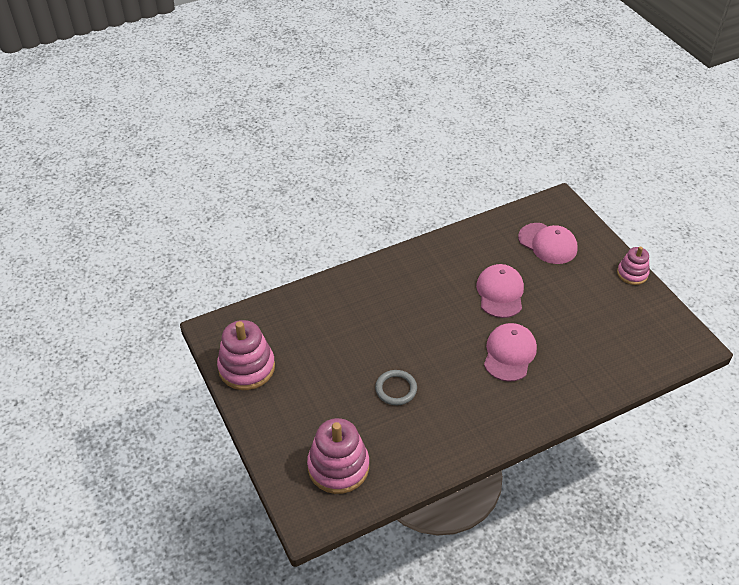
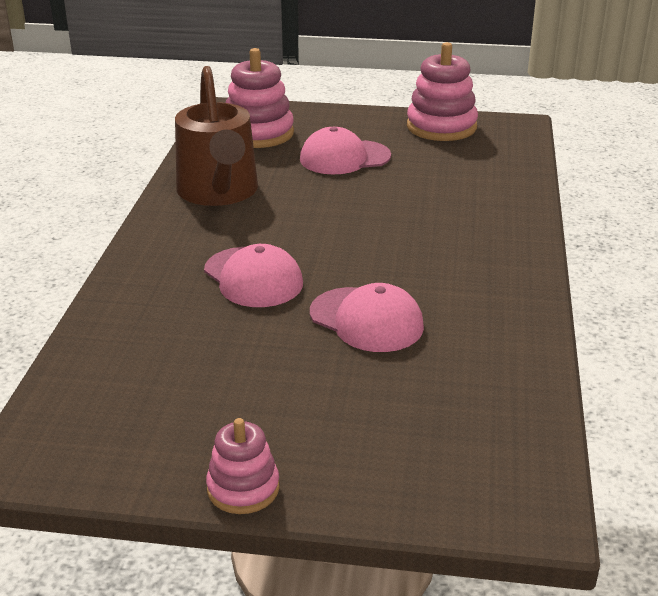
camera: 125 degrees right, 15 degrees down
grey ring [375,370,417,405] -> none
pink cap [518,223,578,264] -> pink cap moved to [300,127,391,174]
none -> brown watering can [175,66,258,206]

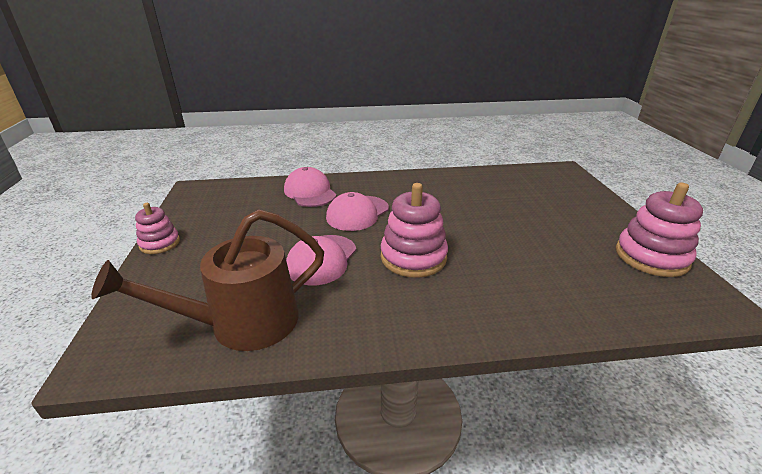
camera: 75 degrees right, 0 degrees up
brown watering can [175,66,258,206] -> brown watering can moved to [91,209,324,351]
pink stacking toy [226,48,294,148] -> pink stacking toy moved to [381,183,448,278]
pink cap [300,127,391,174] -> pink cap moved to [284,167,336,207]

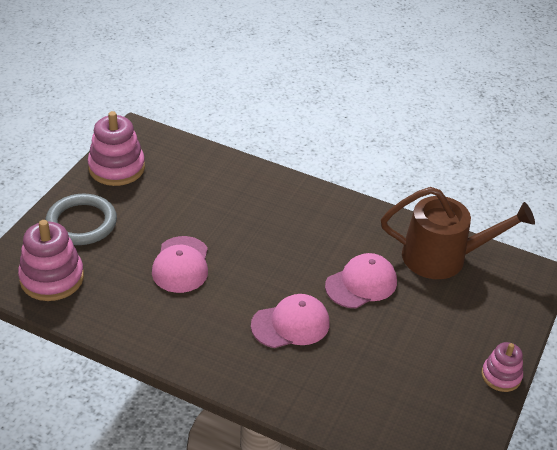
camera: 150 degrees left, 10 degrees up
pink cap [284,167,336,207] -> pink cap moved to [152,236,208,293]
pink stacking toy [381,183,448,278] -> pink stacking toy moved to [18,220,84,301]
none -> grey ring [45,194,117,245]

